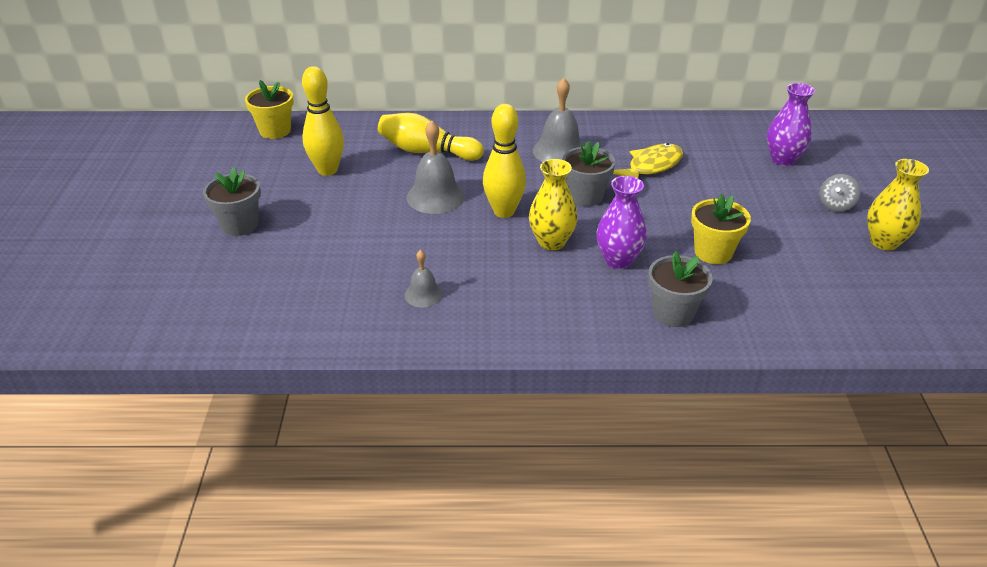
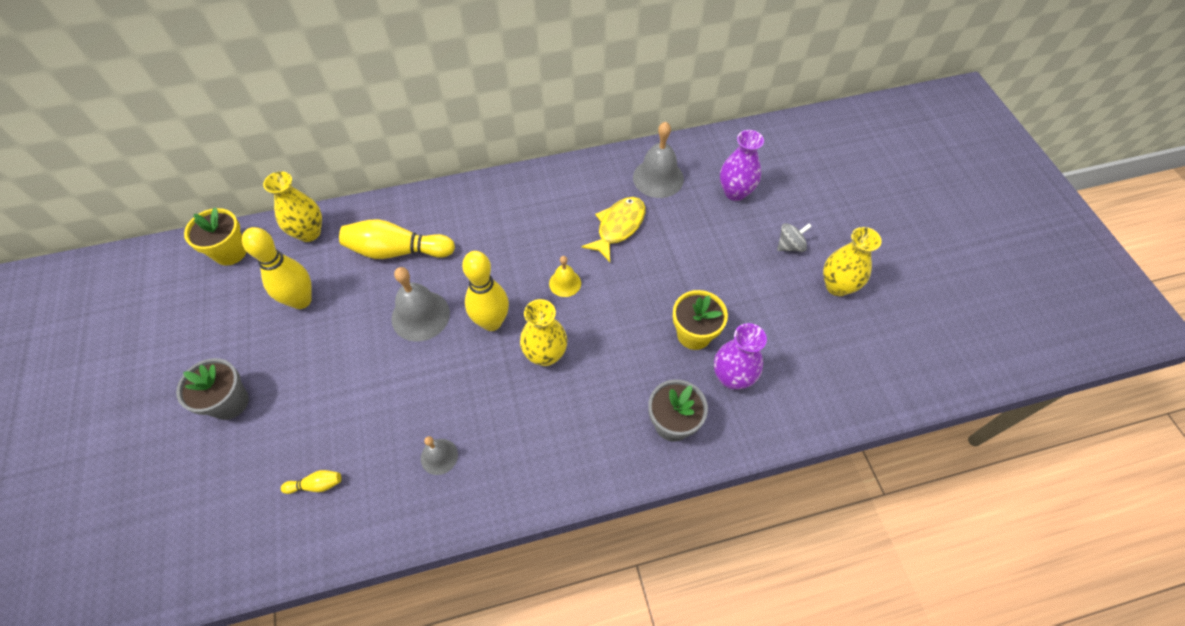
camera: 15 degrees left, 20 degrees up
grey bell [533,78,585,162] -> grey bell moved to [633,122,684,198]
grey flower pot [562,141,615,206] -> yellow bell [549,256,581,297]
purple vase [596,176,647,269] -> purple vase moved to [714,323,767,389]
grey spinning top [820,174,861,212] -> grey spinning top turned 135 degrees counterclockwise [777,223,812,252]
none -> yellow vase [263,171,322,242]
none -> yellow bowling pin [281,470,341,494]

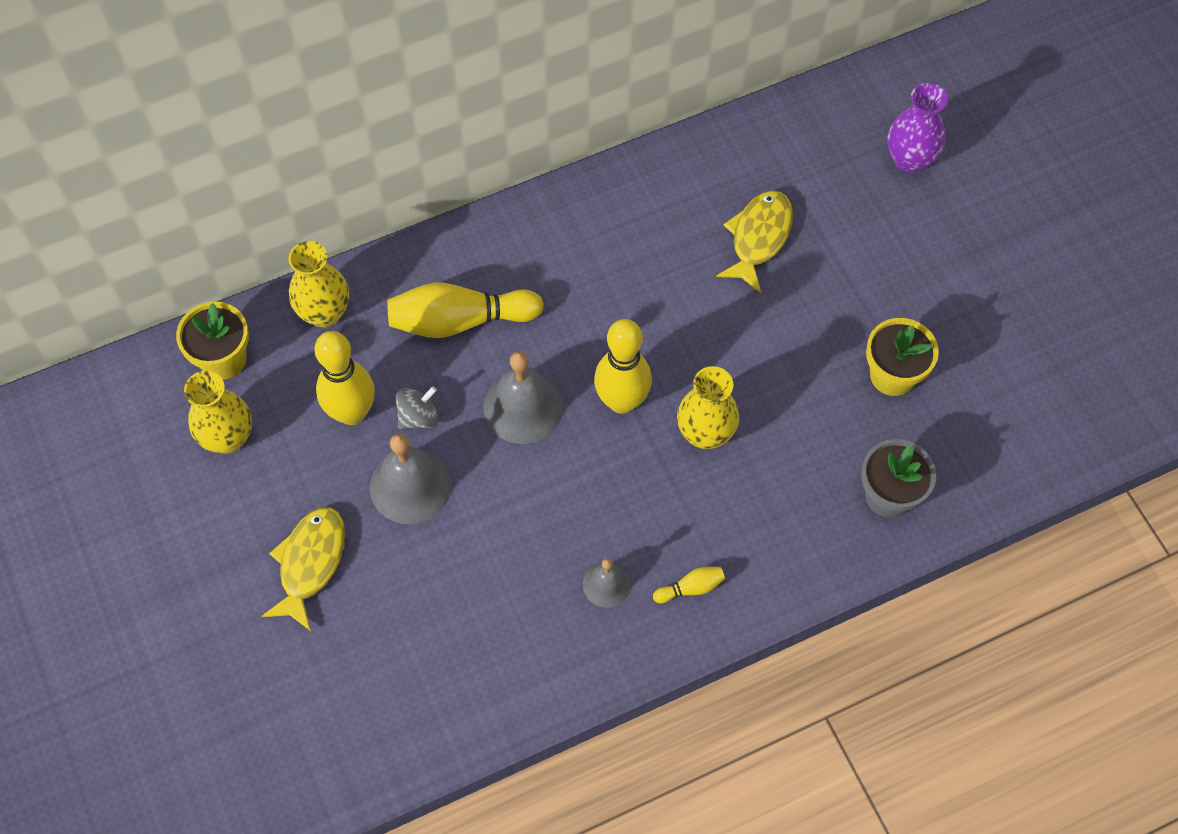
camera: 10 degrees left, 5 degrees up
grey flower pot [176,358,249,420] -> yellow fish [261,507,345,631]
yellow bowling pin [281,470,341,494] -> yellow bowling pin moved to [653,567,725,603]
yellow bell [549,256,581,297] -> none
grey bell [633,122,684,198] -> grey bell moved to [370,434,451,524]
purple vase [714,323,767,389] -> none
grey spinning top [777,223,812,252] -> grey spinning top moved to [396,386,438,429]
yellow vase [823,227,882,296] -> yellow vase moved to [184,371,252,453]

